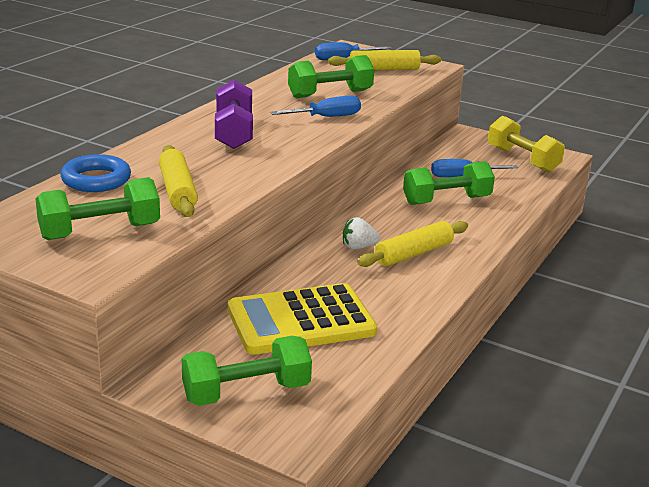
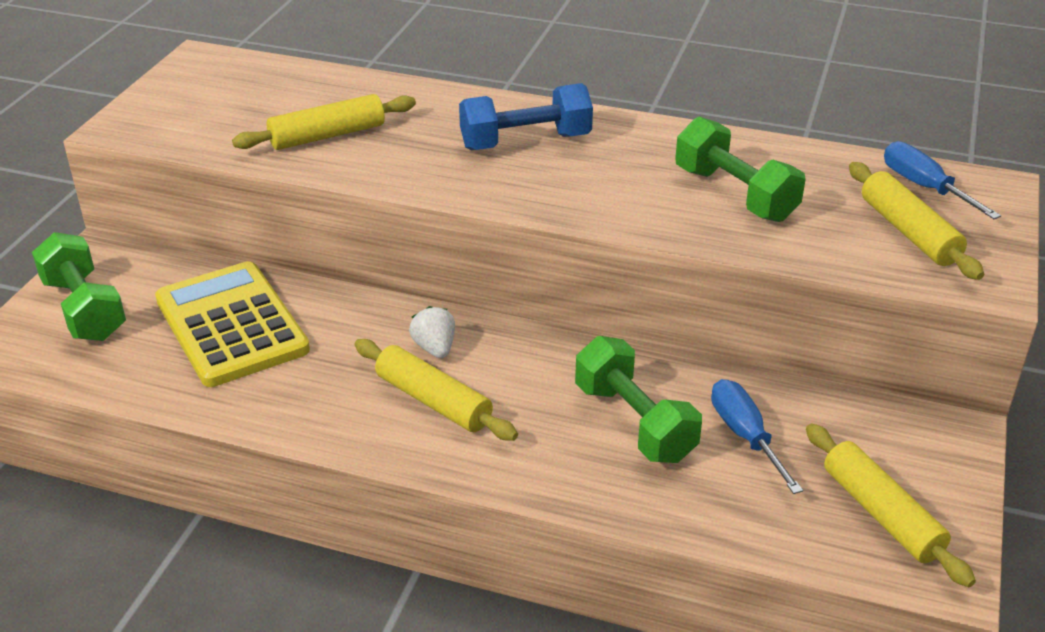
camera: 80 degrees right, 10 degrees up
green dumbbell [36,177,160,240] -> none
blue ring [60,154,131,192] -> none
purple dumbbell [215,79,253,149] -> blue dumbbell [459,83,593,150]
blue screwdriver [270,95,361,117] -> none
yellow dumbbell [488,116,565,172] -> yellow rolling pin [806,423,976,587]

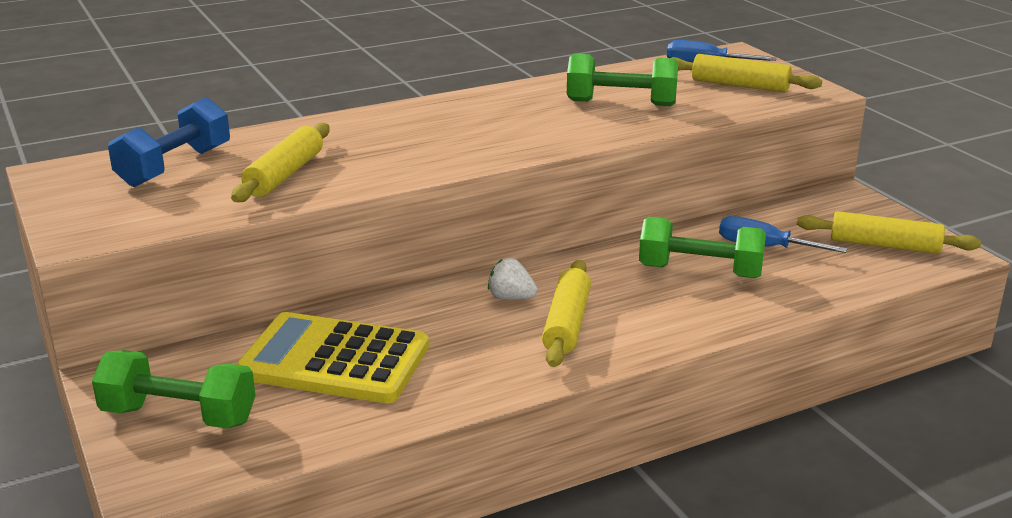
camera: 45 degrees left, 10 degrees down
yellow rolling pin [355,339,518,441] -> yellow rolling pin turned 75 degrees counterclockwise [542,260,591,367]
blue dumbbell [459,83,593,150] -> blue dumbbell moved to [108,97,230,187]

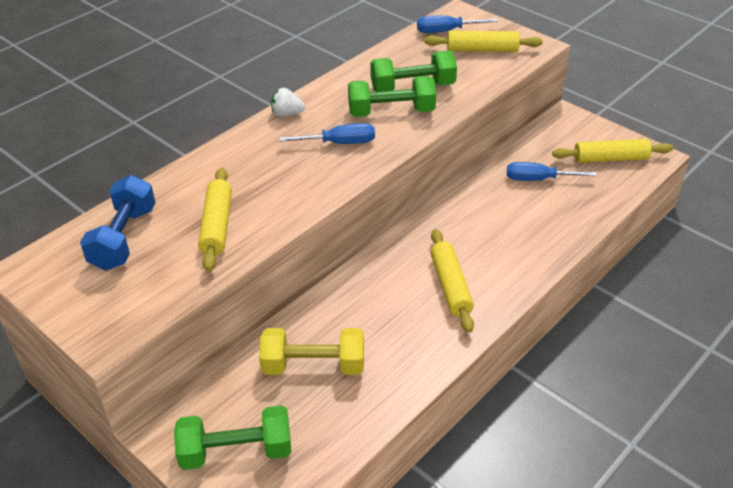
camera: 20 degrees left, 15 degrees up
yellow calculator [236,312,429,403] -> yellow dumbbell [259,328,364,375]
white strawberry [488,258,538,300] -> white strawberry moved to [271,88,305,117]
green dumbbell [639,217,766,278] -> green dumbbell moved to [348,76,436,117]
none -> blue screwdriver [279,123,375,144]

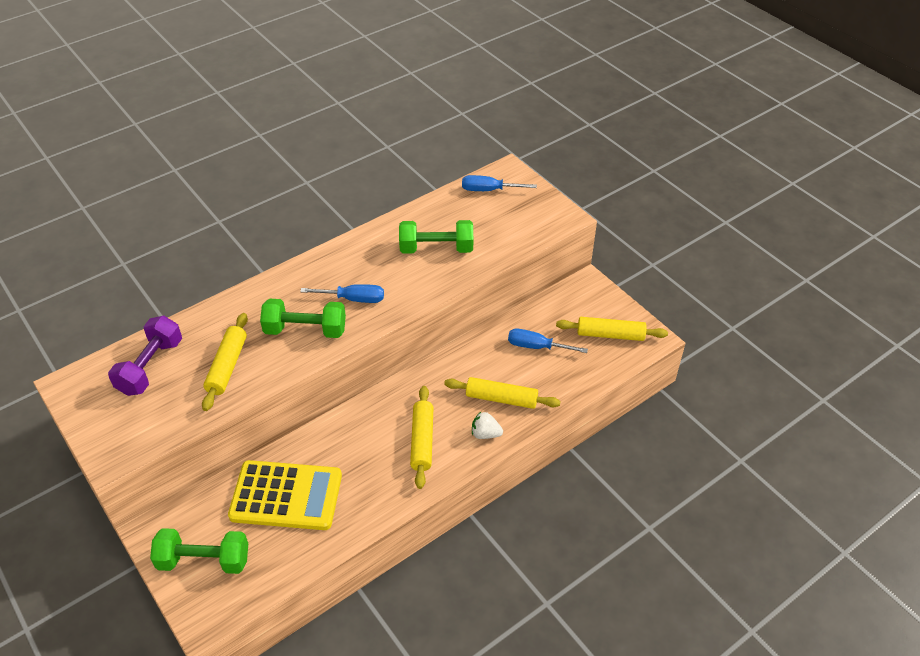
camera: 10 degrees right, 5 degrees up
blue dumbbell [80,175,156,271] -> purple dumbbell [108,316,182,396]
yellow dumbbell [259,328,364,375] -> yellow calculator [228,460,342,530]
white strawberry [271,88,305,117] -> white strawberry moved to [472,412,503,439]
green dumbbell [348,76,436,117] -> green dumbbell moved to [260,299,346,338]
yellow rolling pin [424,31,543,52] -> yellow rolling pin moved to [444,377,561,409]

